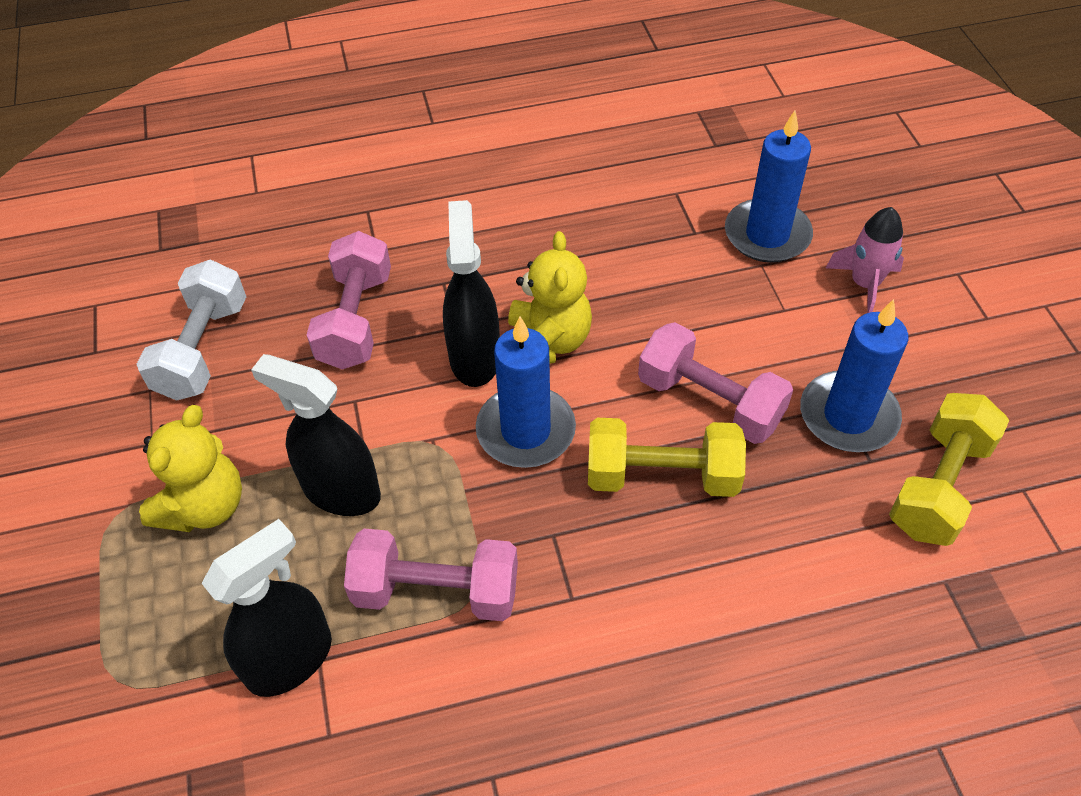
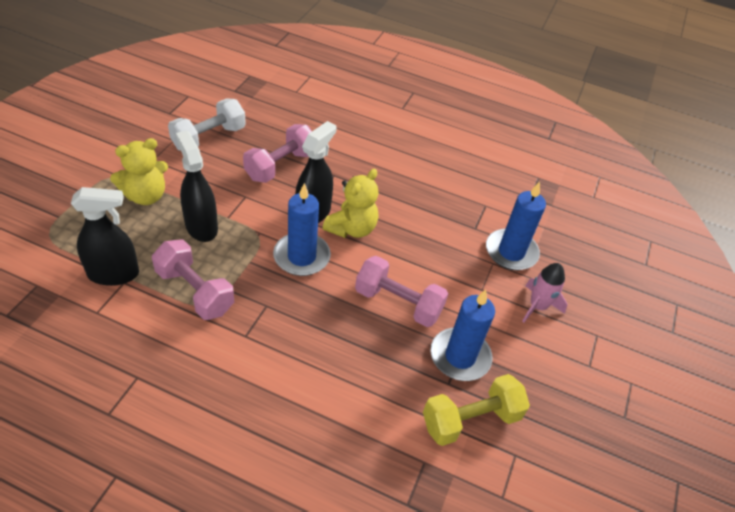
camera: 30 degrees right, 5 degrees down
yellow dumbbell [588,418,746,497] -> none
pink dumbbell [638,322,793,444] -> pink dumbbell turned 45 degrees counterclockwise [355,256,448,327]

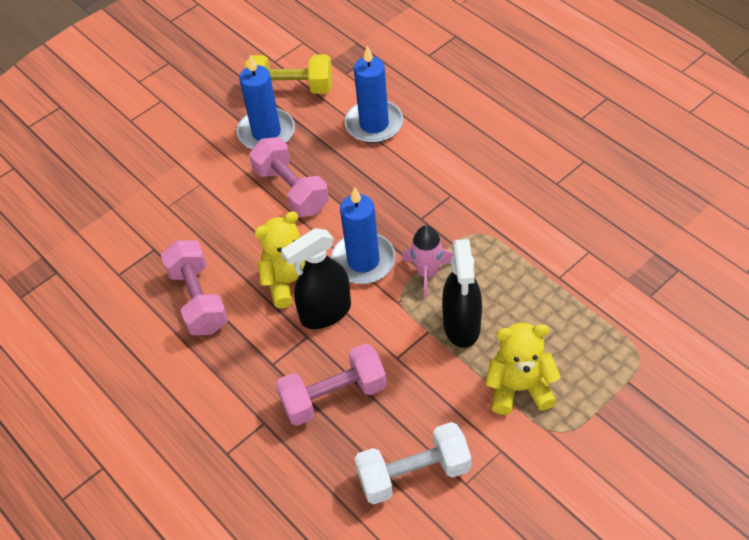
camera: 145 degrees left, 5 degrees up
black spray bottle [71,187,139,286] -> none
pink dumbbell [152,239,234,320] -> pink dumbbell moved to [161,240,228,335]
blue candle [486,182,546,270] -> blue candle moved to [345,46,403,143]
pink rocket [522,263,567,322] -> pink rocket moved to [402,225,454,299]

